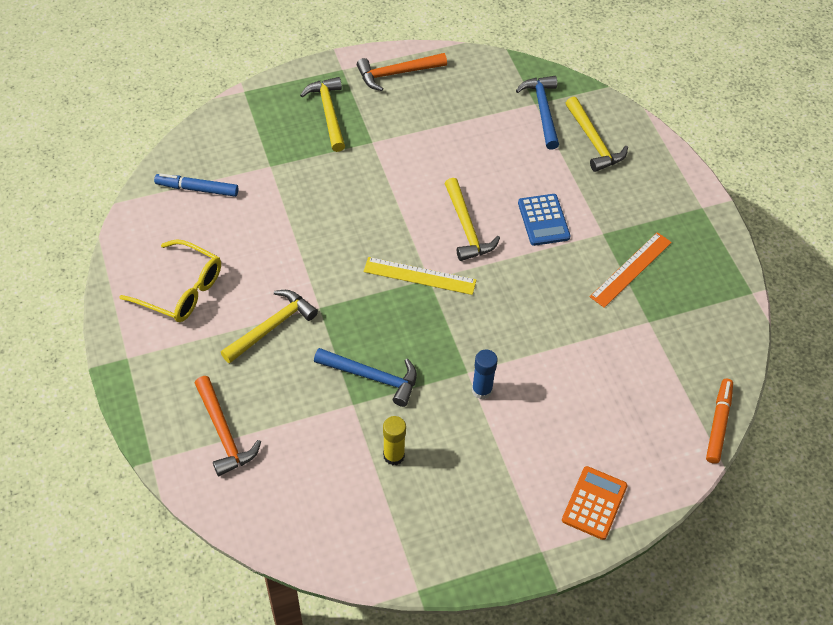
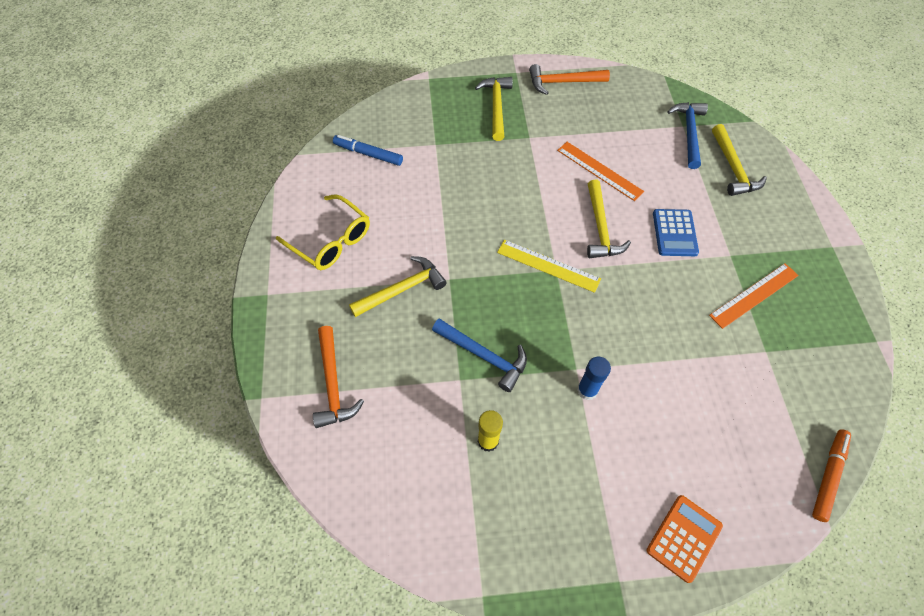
camera: 15 degrees right, 5 degrees up
none -> orange ruler [557,142,644,201]

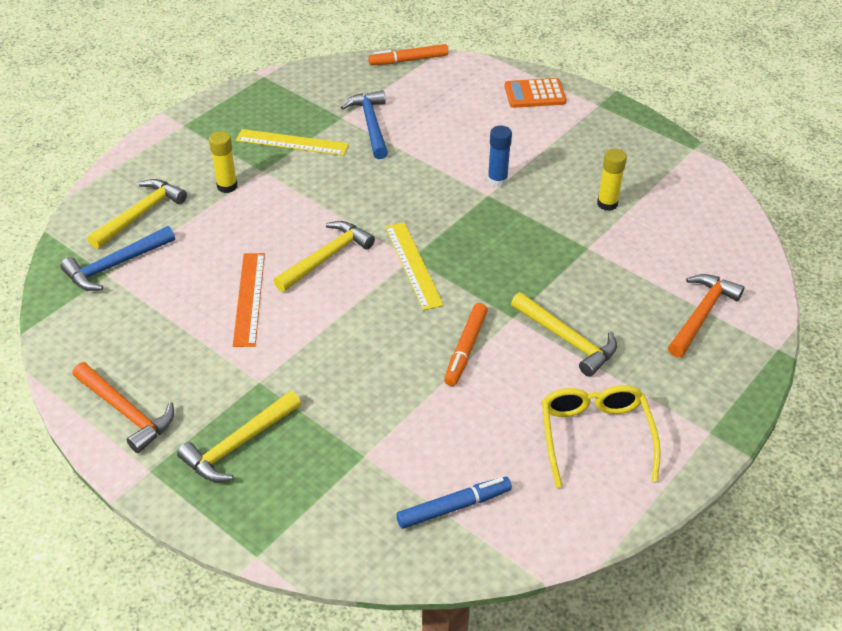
camera: 135 degrees left, 15 degrees down
blue marker [333,135,403,166] -> blue marker turned 90 degrees counterclockwise [396,477,512,529]
yellow hammer [349,256,447,317] -> yellow hammer turned 150 degrees counterclockwise [511,292,617,377]
blue hammer [432,318,527,392] -> blue hammer moved to [341,90,388,159]
blue calculator [653,209,699,256] -> none
orange ruler [709,263,799,329] -> yellow ruler [236,129,349,156]
none -> yellow glue stick [209,131,237,193]
none -> orange marker [444,303,488,386]

